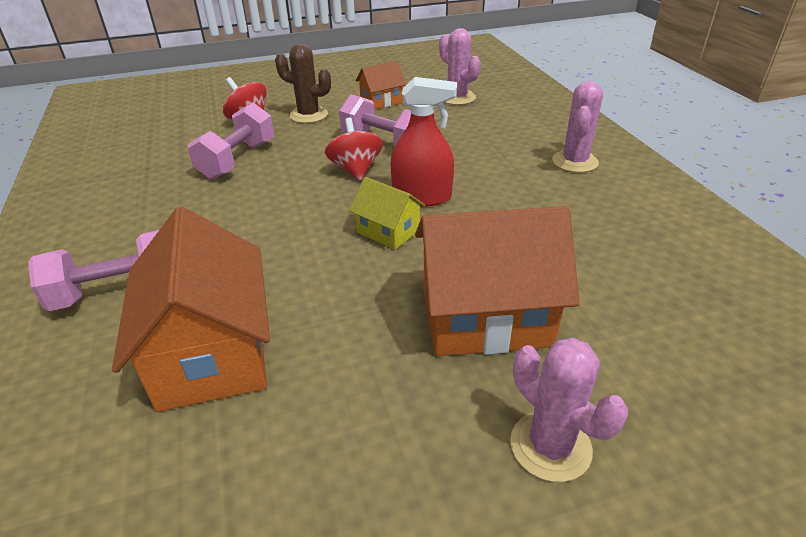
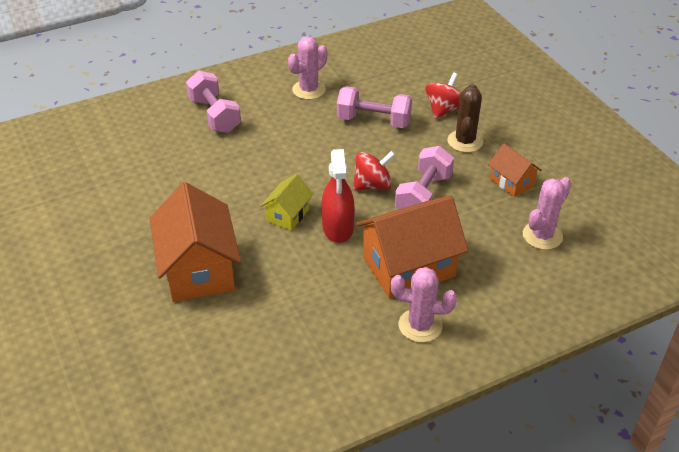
camera: 80 degrees right, 5 degrees up
orange house [112,207,270,412] -> orange house moved to [356,195,468,299]
pink cactus [510,338,628,482] -> pink cactus moved to [288,36,327,100]

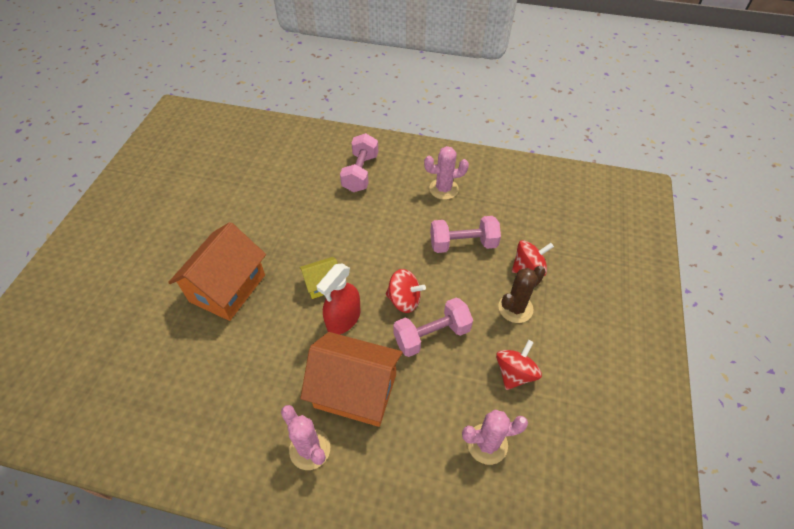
camera: 40 degrees right, 10 degrees up
pink dumbbell [337,86,412,128] -> pink dumbbell turned 60 degrees counterclockwise [430,216,501,253]
orange house [488,143,542,197] -> red spinning top [496,340,542,390]

